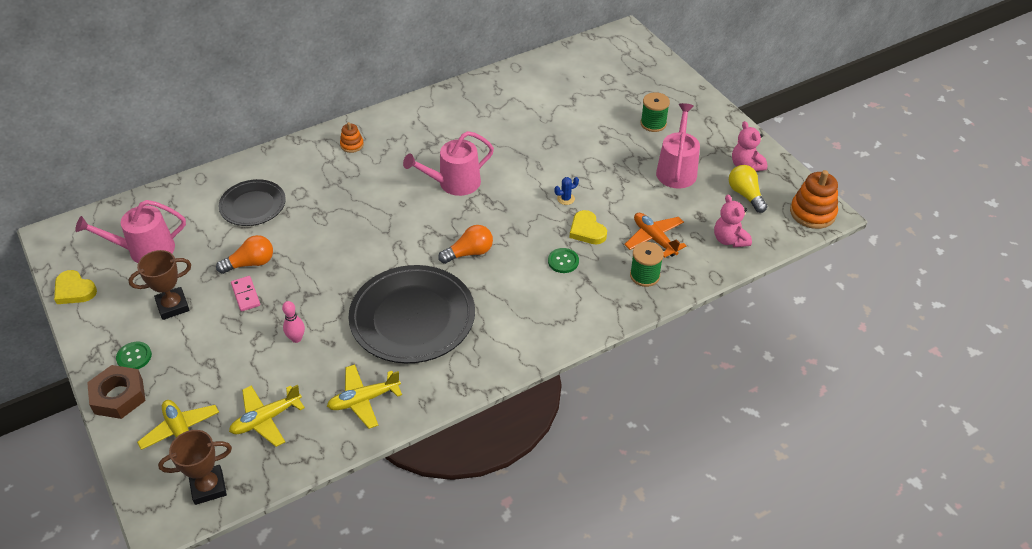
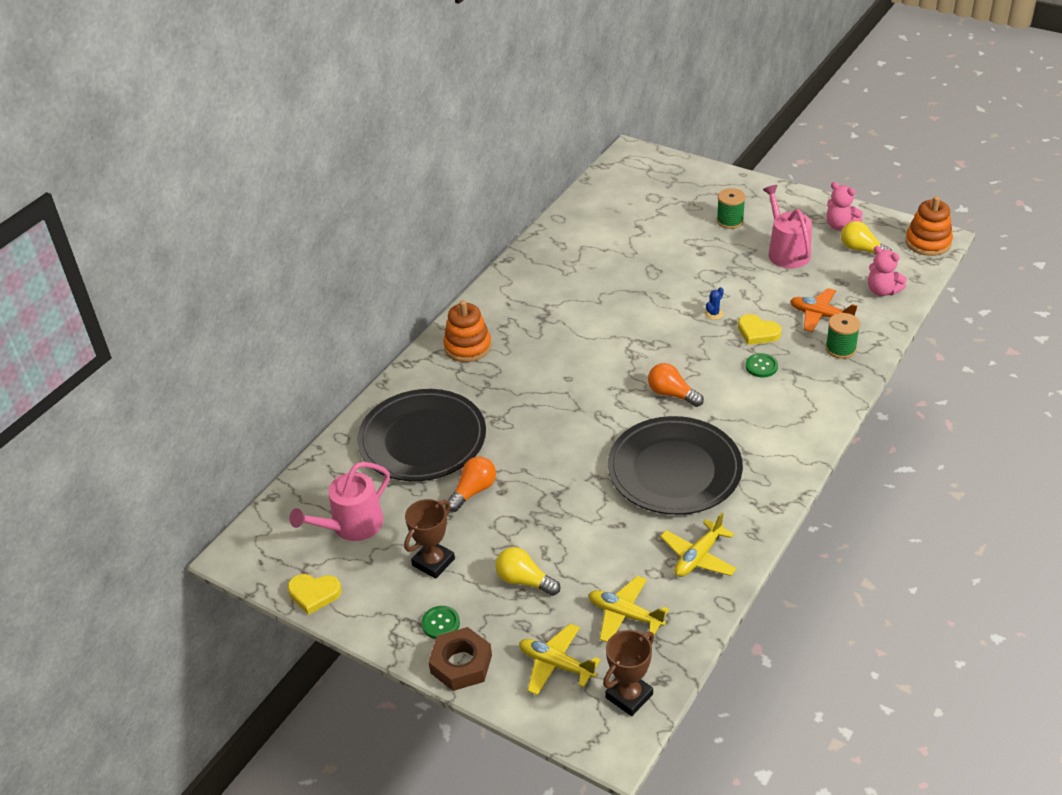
camera: 25 degrees left, 5 degrees down
black plate [219,179,286,226] -> black plate [357,389,486,481], size x1.72
yellow plane [229,384,305,447] -> yellow plane turned 90 degrees clockwise [589,576,669,642]
pink domino [231,276,260,312] -> none
pink bowling pin [282,301,305,343] -> none
orange stacking toy [340,122,364,153] -> orange stacking toy [443,300,491,362], size x1.82
pink watering can [403,131,494,196] -> none
orange light bulb [438,225,493,264] -> orange light bulb turned 90 degrees counterclockwise [648,363,704,407]
none -> yellow light bulb [495,547,560,596]

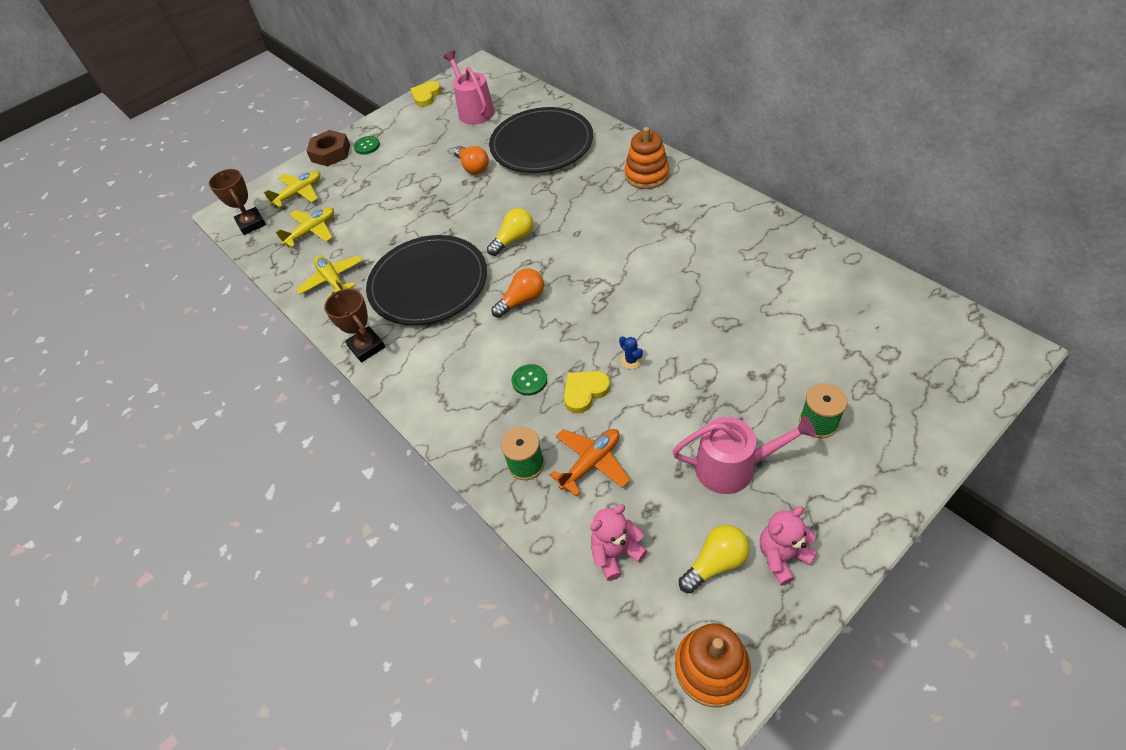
camera: 110 degrees right, 10 degrees up
brown trophy [404,499,455,579] -> brown trophy moved to [324,289,385,362]
yellow light bulb [495,547,560,596] -> yellow light bulb moved to [487,208,533,256]

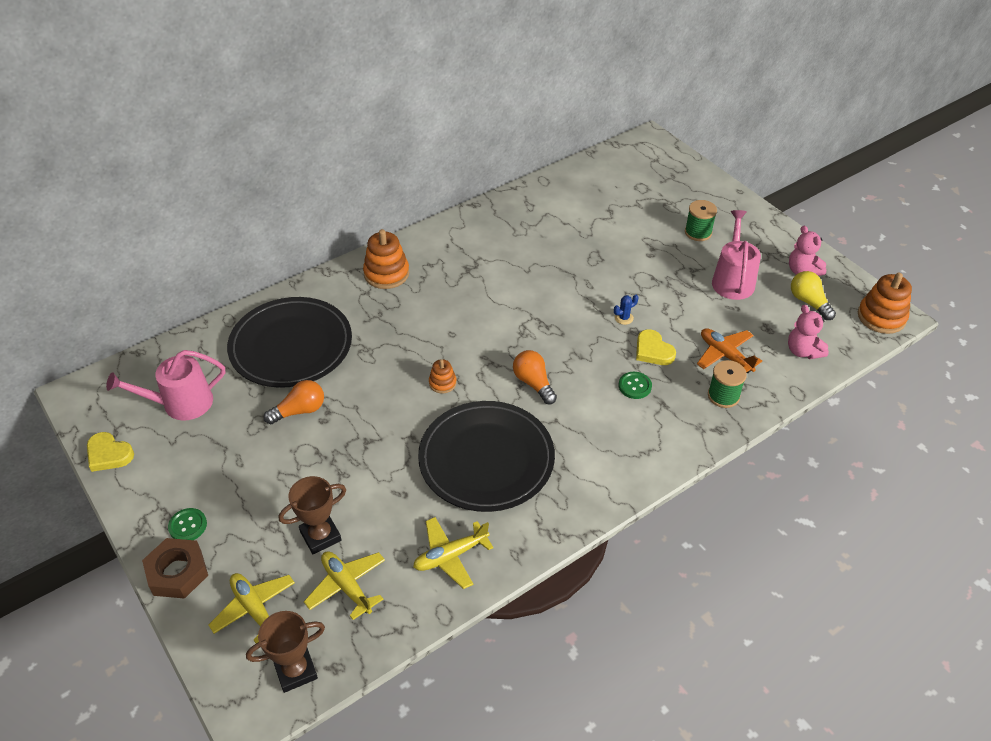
camera: 90 degrees left, 5 degrees down
brown trophy [324,289,385,362] -> brown trophy moved to [279,476,346,554]
yellow light bulb [487,208,533,256] -> orange stacking toy [429,359,457,393]

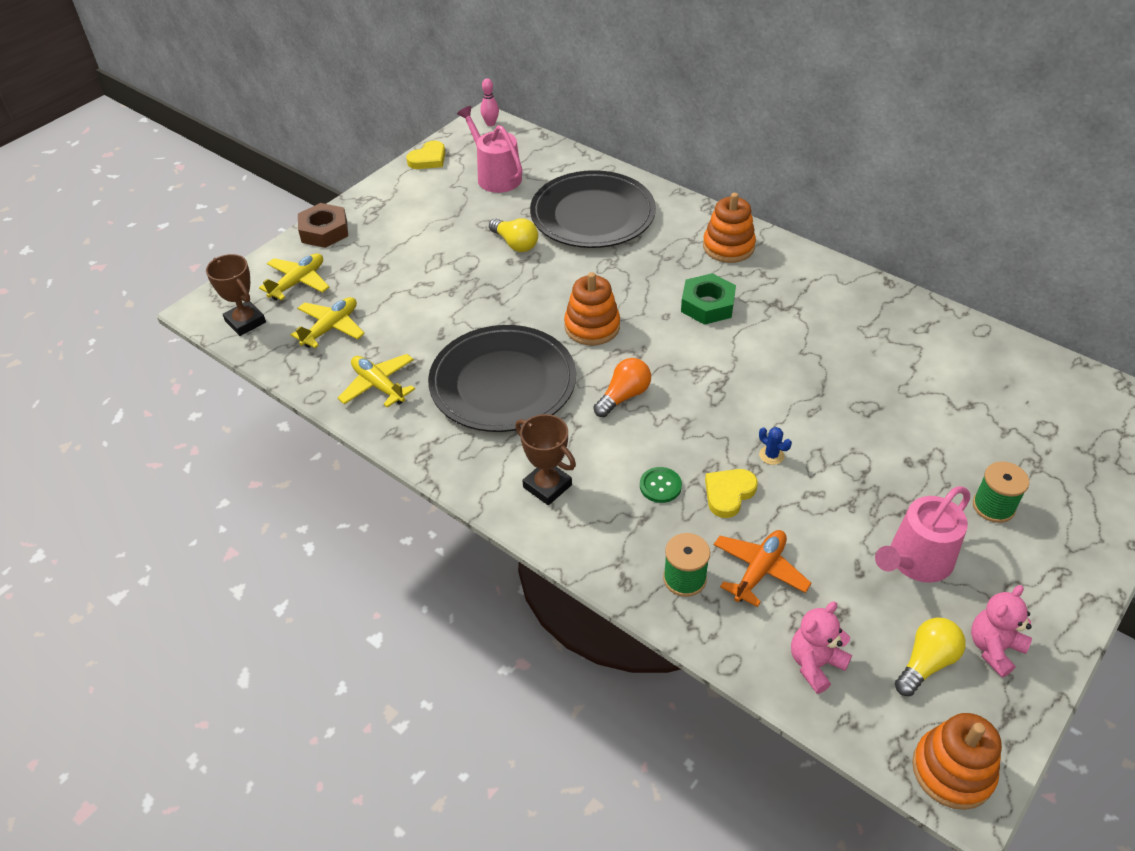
camera: 75 degrees right, 0 degrees up
yellow heart [87,432,134,472] -> yellow heart turned 150 degrees counterclockwise [406,141,445,169]
green button [168,508,207,540] -> none
orange light bulb [264,380,324,424] -> yellow light bulb [489,218,538,252]
brown trophy [279,476,346,554] -> brown trophy moved to [515,414,576,505]
orange stacking toy [429,359,457,393] -> orange stacking toy [564,272,620,345], size x1.82
pink watering can [712,210,761,300] -> pink watering can turned 150 degrees clockwise [875,486,970,583]
none -> pink bowling pin [480,78,499,126]
none -> green nut [681,273,736,325]

